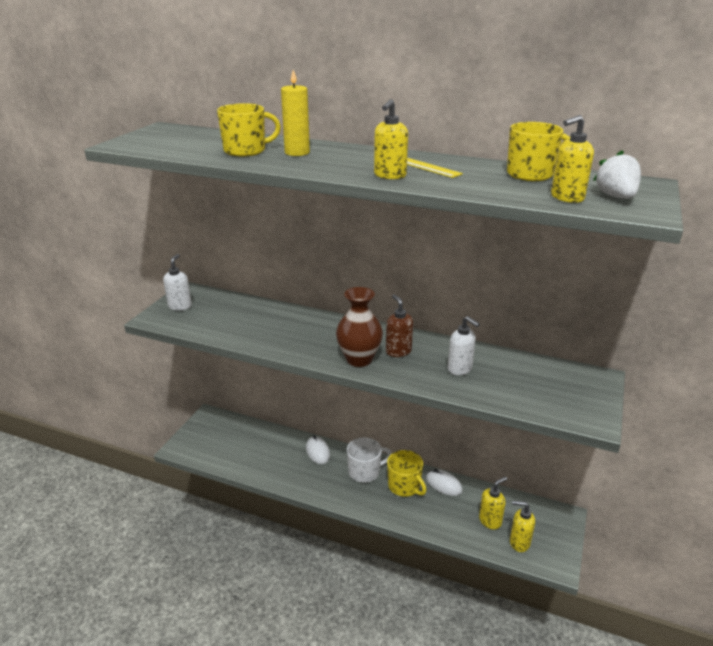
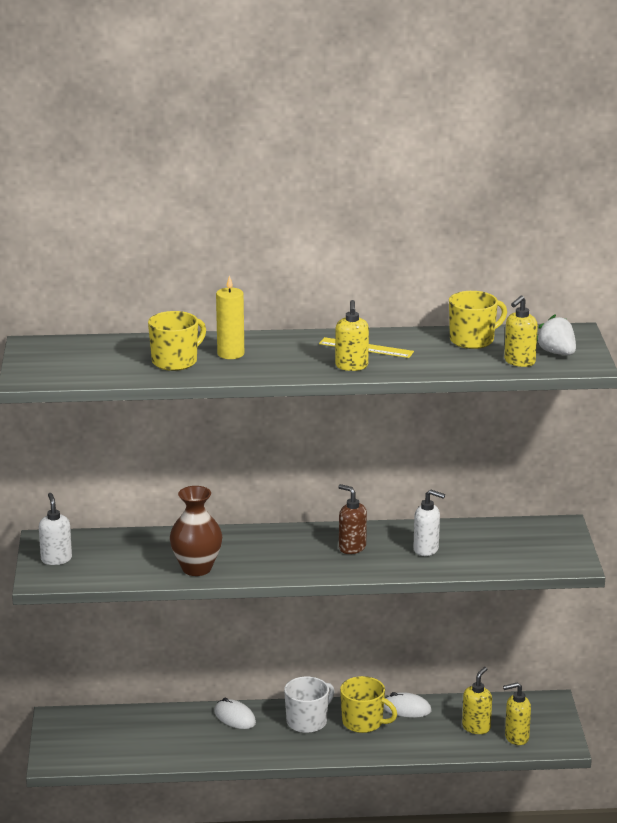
camera: 25 degrees left, 5 degrees down
brown vase [336,287,383,367] -> brown vase moved to [170,486,222,576]

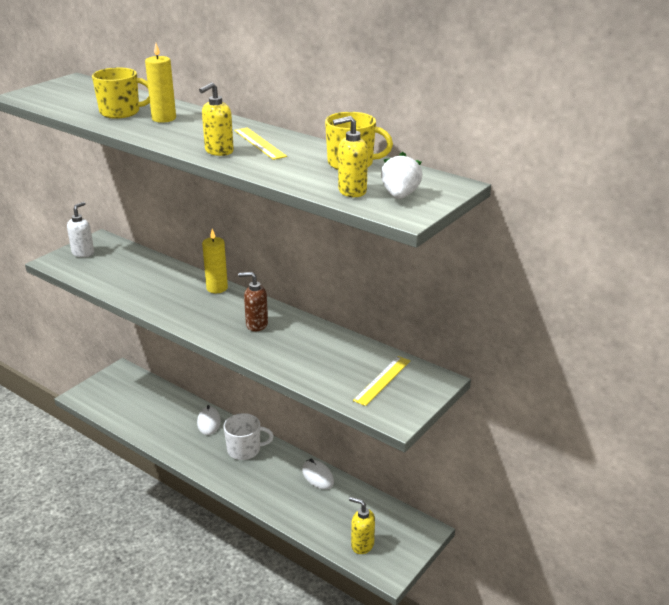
camera: 40 degrees right, 5 degrees up
brown vase [170,486,222,576] -> none
brown soap dispenser [338,484,367,554] -> brown soap dispenser turned 75 degrees counterclockwise [238,272,268,331]
yellow mug [340,676,397,733] -> none
white soap dispenser [413,489,445,556] -> none
yellow soap dispenser [462,667,492,734] -> none
none -> yellow candle [202,229,228,293]
none -> yellow ruler [353,356,410,406]

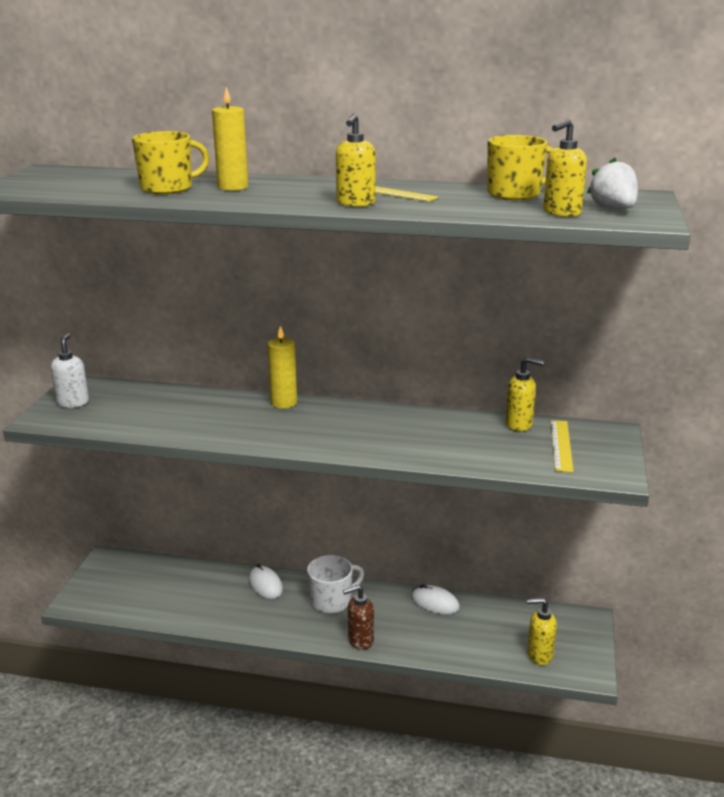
camera: 25 degrees left, 5 degrees down
brown soap dispenser [238,272,268,331] -> brown soap dispenser moved to [343,585,374,650]
none -> yellow soap dispenser [506,357,544,432]

